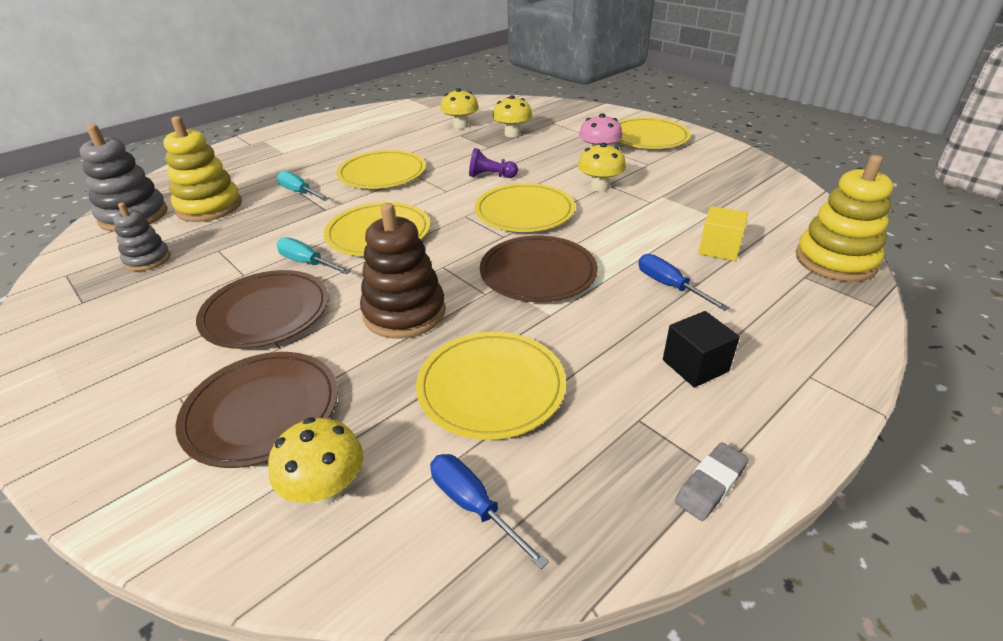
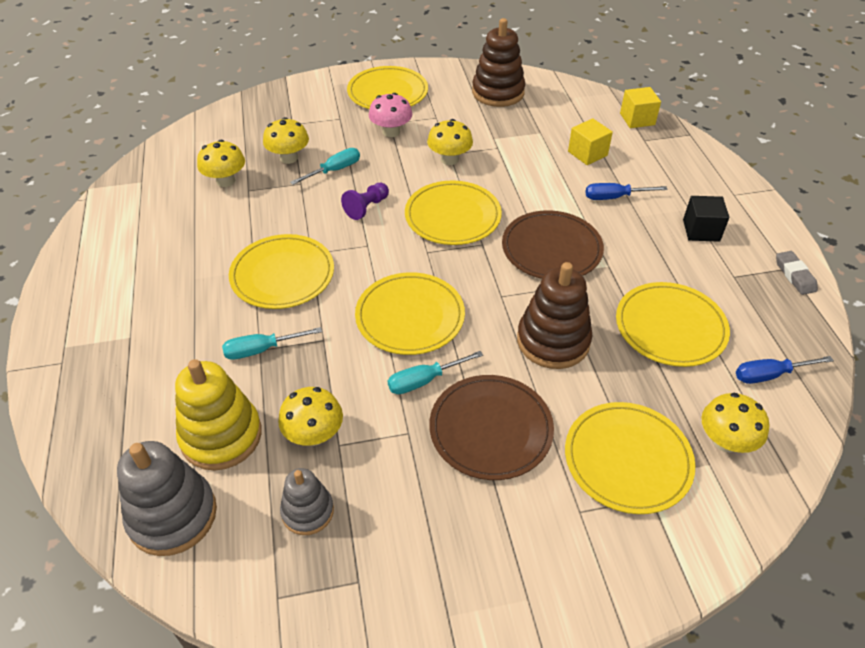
camera: 60 degrees left, 10 degrees up
brown plate [176,352,338,468] -> yellow plate [565,402,696,514]
yellow stacking toy [796,155,893,282] -> yellow cube [620,87,661,128]
none -> yellow mushroom [278,387,343,446]
none -> turquoise screwdriver [290,148,360,185]
none -> brown stacking toy [472,18,525,107]

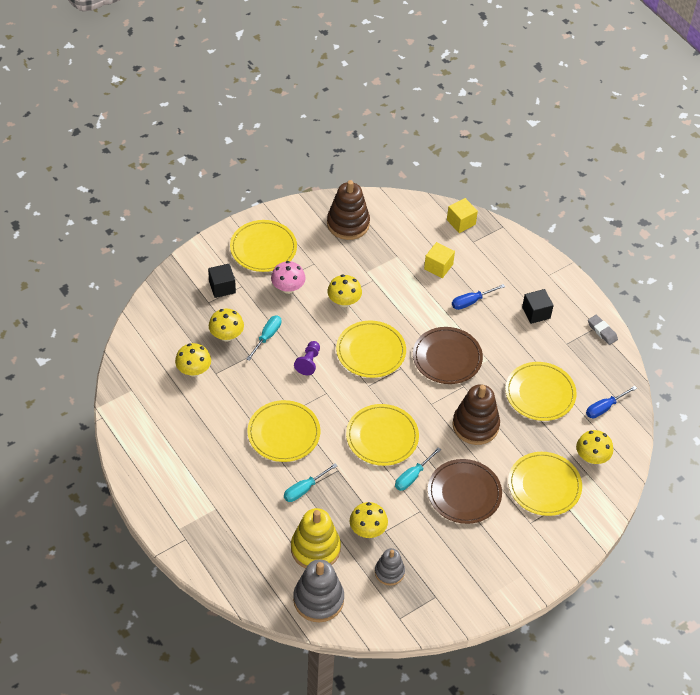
camera: 25 degrees left, 5 degrees up
none -> black cube [208,264,236,298]

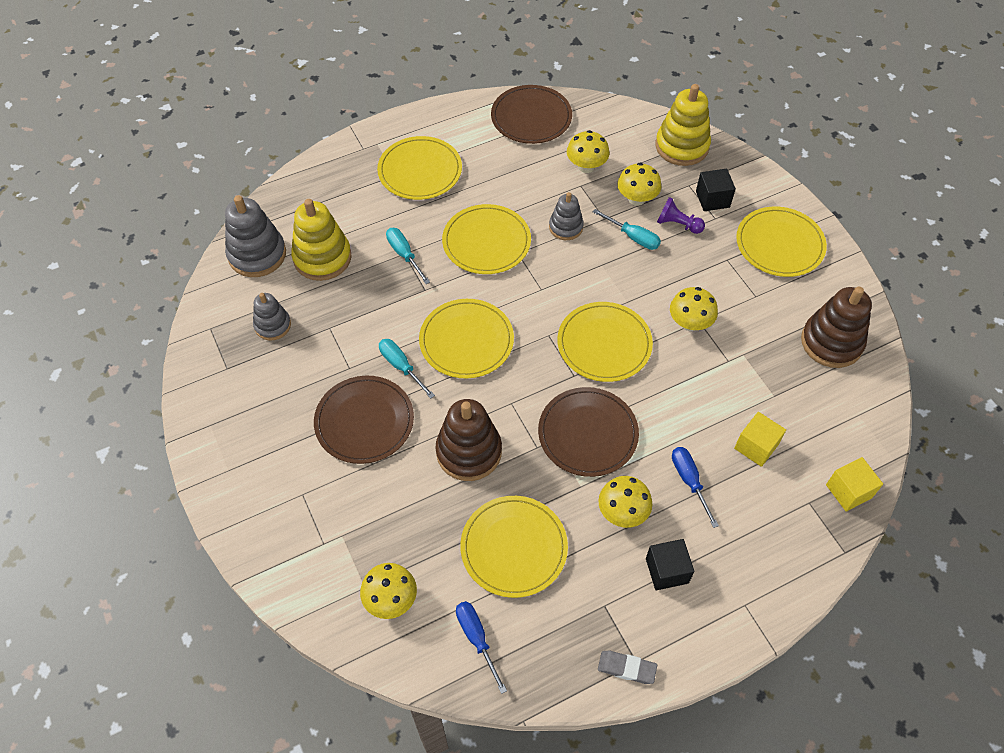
camera: 100 degrees right, 5 degrees up
pink mushroom [271,261,306,294] -> none
purple pawn [294,341,320,375] -> purple pawn moved to [657,197,705,234]
yellow mushroom [350,502,388,538] -> yellow mushroom moved to [598,476,652,528]
yellow plate [508,452,582,516] -> yellow plate moved to [377,136,462,200]
grey eraser [588,315,618,345] -> grey eraser turned 45 degrees clockwise [598,651,657,684]
none -> brown plate [491,85,572,144]
none -> grey stacking toy [549,192,584,240]
none -> yellow stacking toy [655,84,711,166]

